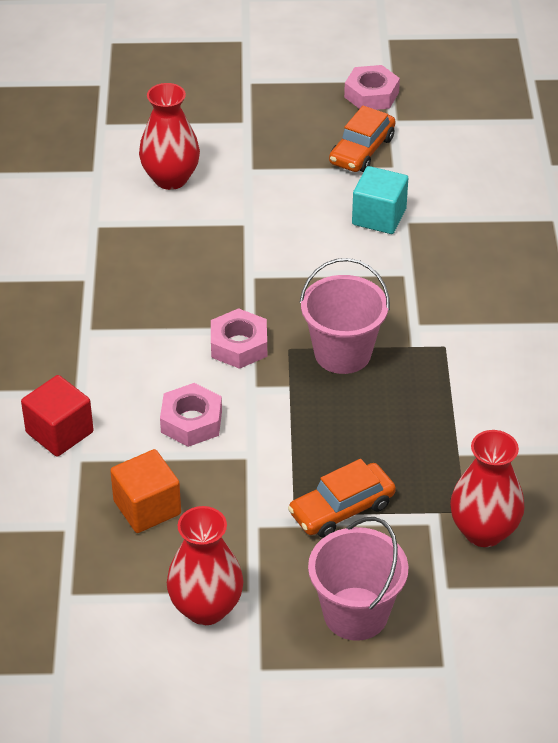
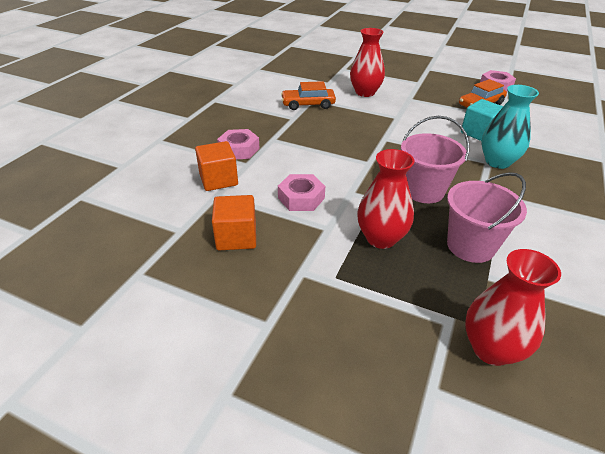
camera: 25 degrees right, 5 degrees down
red cube [21,375,94,457] -> orange cube [195,141,238,191]
red vase [167,506,243,625] -> red vase moved to [357,149,415,249]
pink nut [211,308,267,369] -> pink nut moved to [217,129,260,159]
orange car [288,459,396,538] -> orange car moved to [281,81,336,110]
pink bucket [308,517,408,641] -> pink bucket moved to [447,172,527,263]
none -> turquoise vase [481,85,539,169]

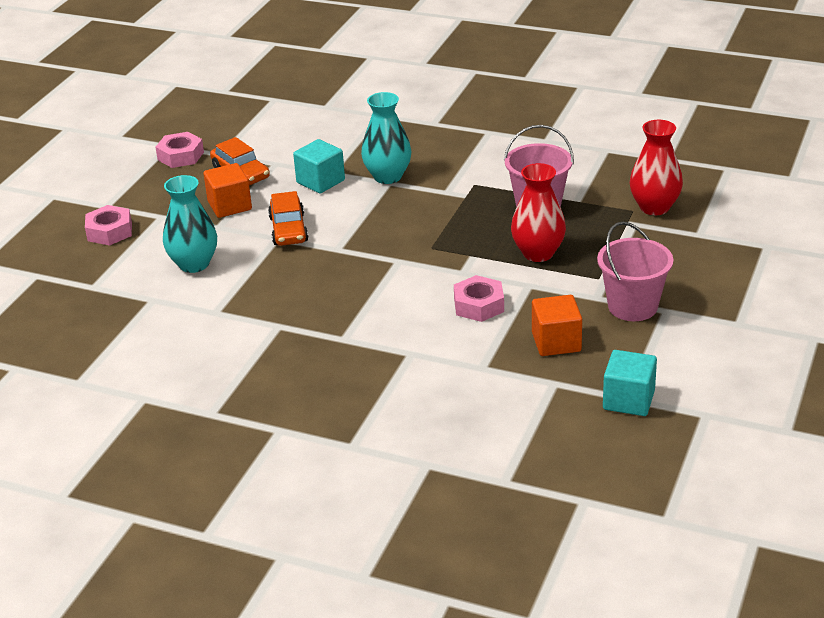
camera: 90 degrees left, 5 degrees down
orange cube [195,141,238,191] -> orange cube moved to [203,163,252,218]
pink nut [217,129,260,159] -> pink nut moved to [85,205,132,246]
orange car [281,81,336,110] -> orange car moved to [268,191,308,246]
red vase [350,28,385,97] -> turquoise vase [163,175,217,273]
pink bucket [401,116,469,203] -> pink bucket moved to [597,222,673,321]
none -> turquoise cube [603,350,657,416]

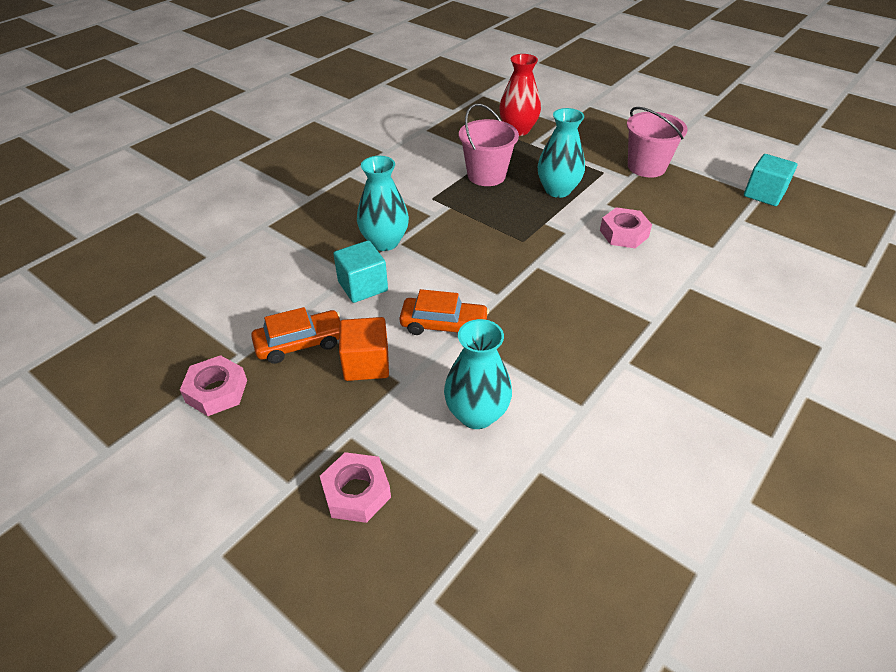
camera: 75 degrees left, 10 degrees up
red vase [511,163,566,262] -> turquoise vase [538,108,585,198]
orange cube [532,295,582,356] -> none

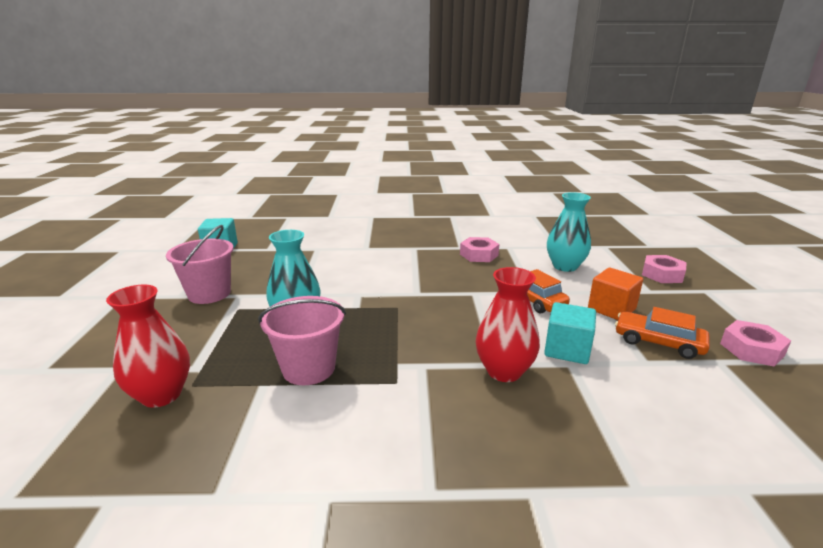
camera: 130 degrees left, 20 degrees down
turquoise vase [357,156,409,251] -> red vase [476,267,540,382]
pink nut [600,207,652,248] -> pink nut moved to [460,237,499,262]

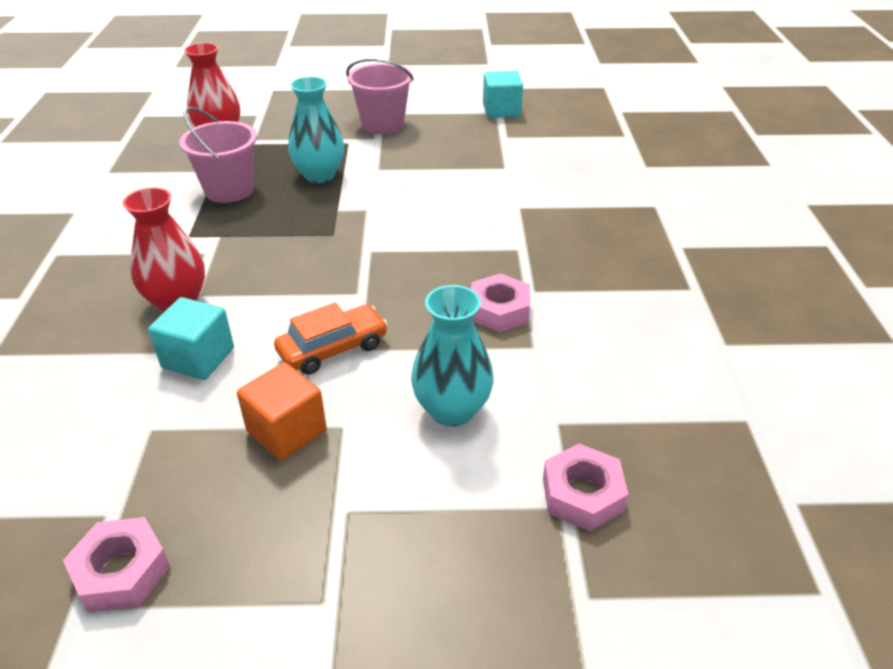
camera: 90 degrees right, 15 degrees up
orange car [615,307,710,359] -> none
pink nut [642,255,687,283] -> pink nut moved to [543,444,629,531]

